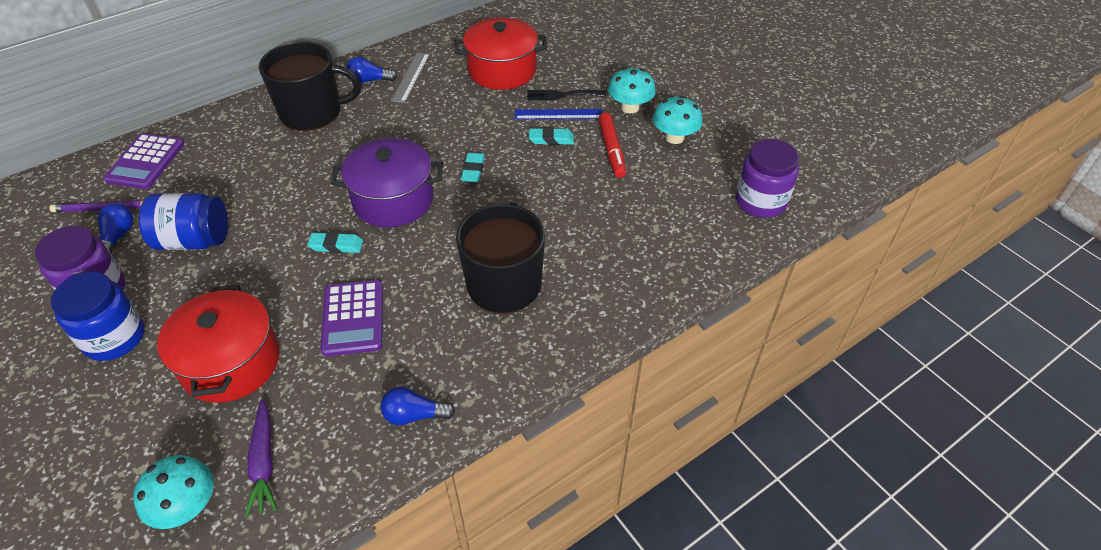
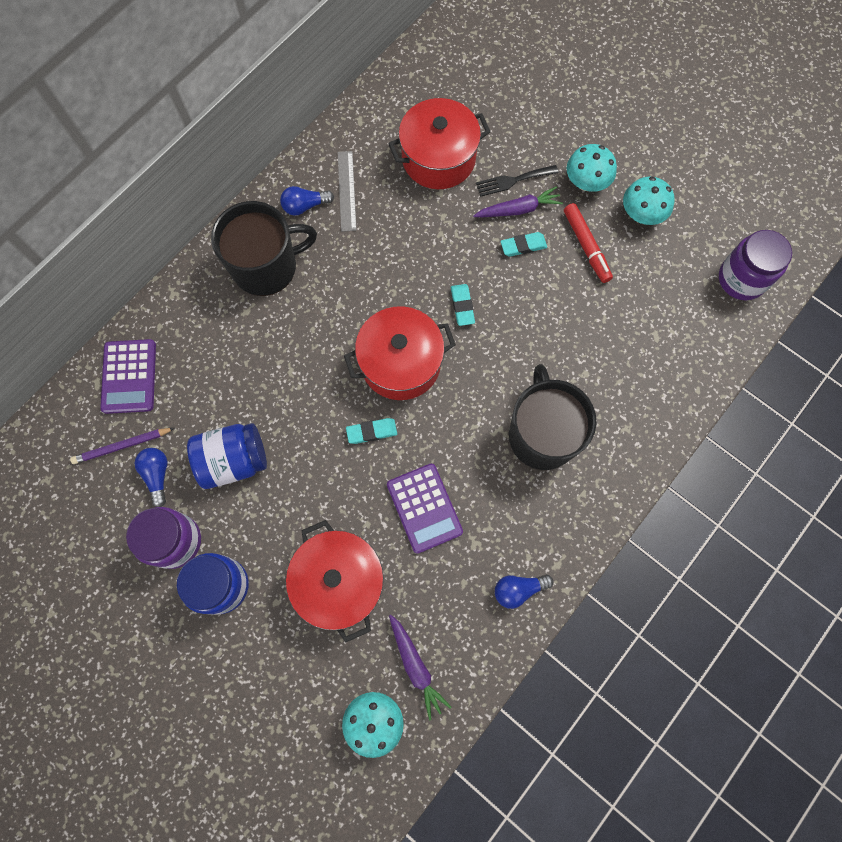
camera: 15 degrees left, 25 degrees up
purple pot [331,138,443,227] -> red pot [344,306,456,400]
blue ruler [515,109,602,119] -> purple carrot [473,186,563,217]

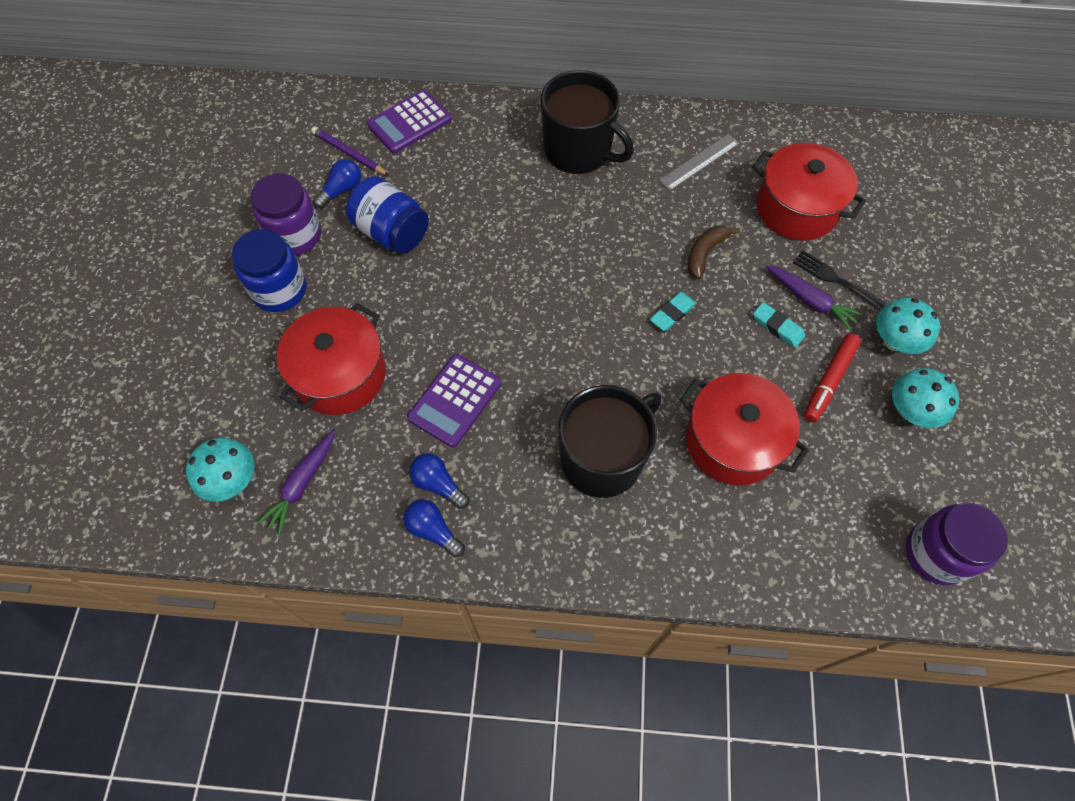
camera: 55 degrees right, 10 degrees down
blue light bulb [280,186,334,216] -> blue light bulb moved to [409,453,470,509]
red pot [344,306,456,400] -> red pot moved to [680,373,809,486]
turquoise eraser [346,418,397,444] -> none
none -> brown banana [688,226,740,279]

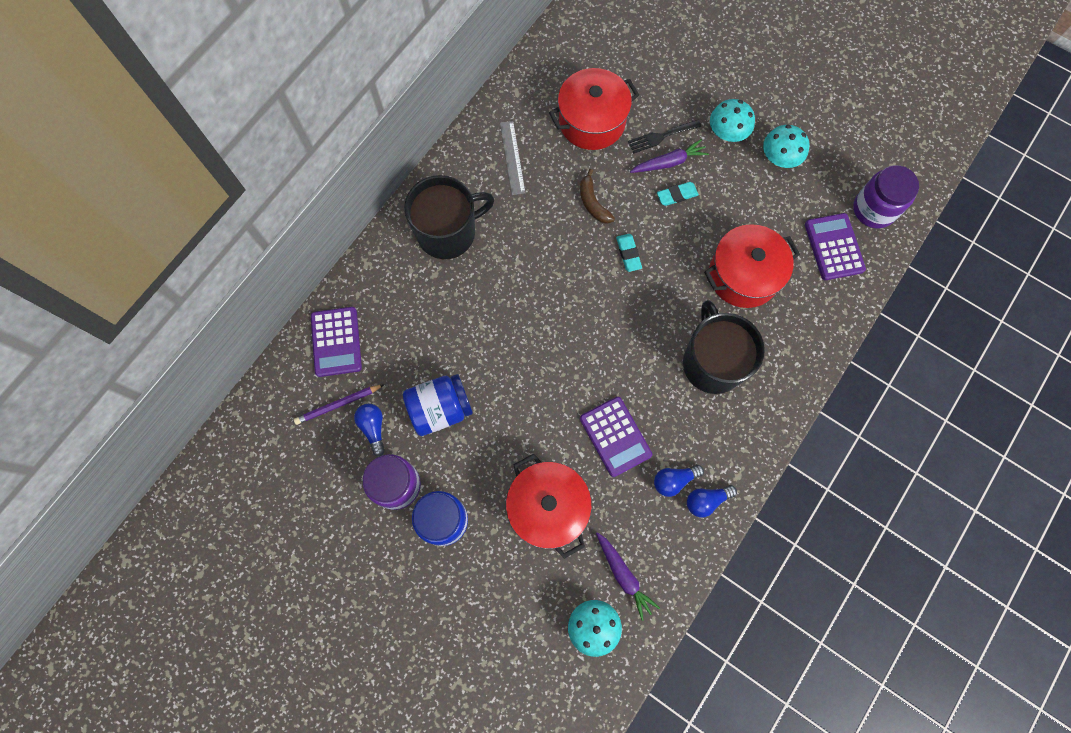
camera: 60 degrees left, 10 degrees up
red marker [804,334,861,423] -> none
none -> purple calculator [805,213,866,280]

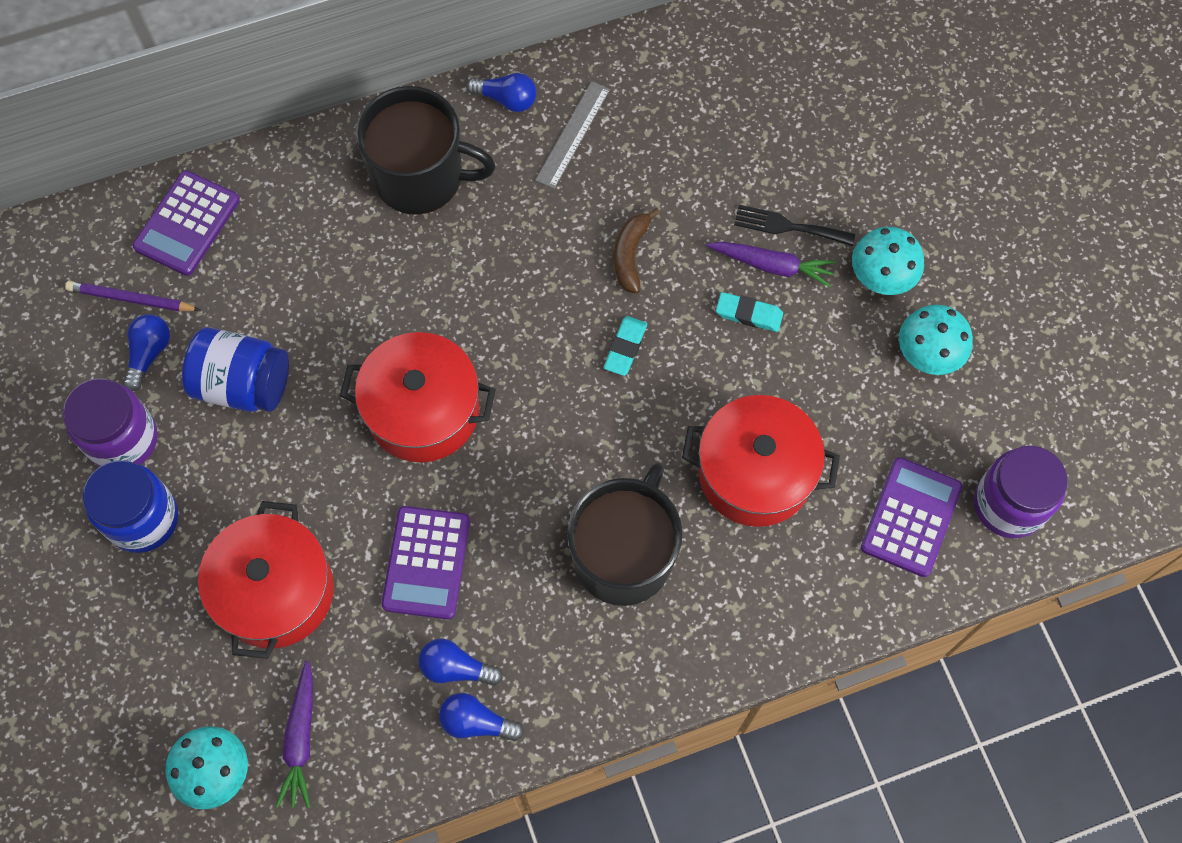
camera: 35 degrees right, 5 degrees down
red pot [549,68,639,150] -> red pot moved to [340,332,496,462]
none -> blue light bulb [467,73,537,112]

